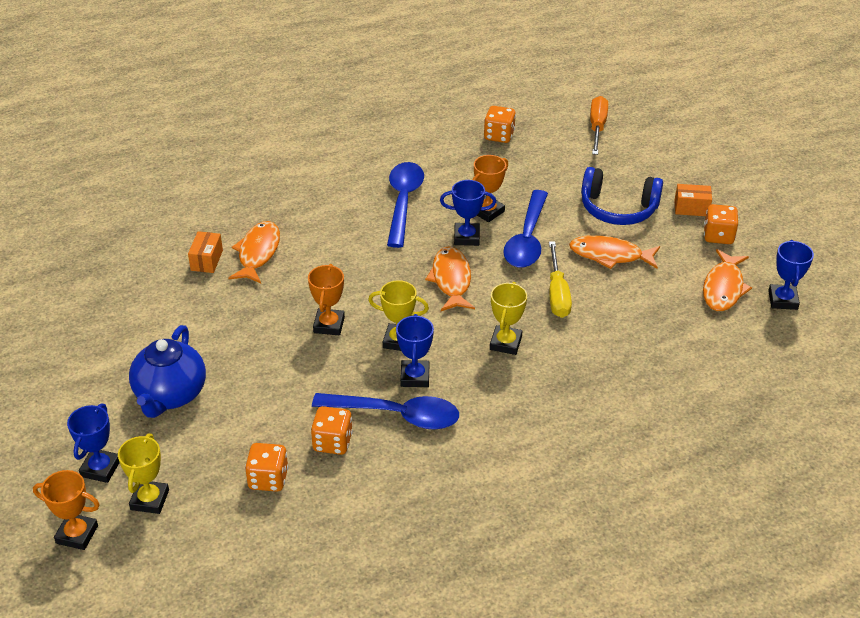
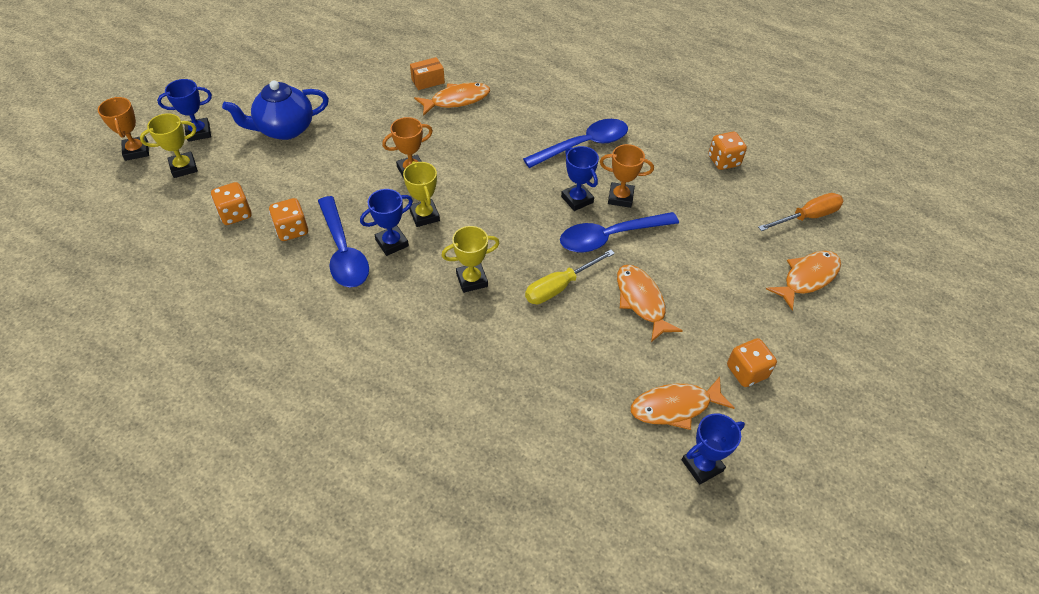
camera: 55 degrees right, 10 degrees up
orange fish [425,246,475,311] -> orange fish moved to [766,251,841,310]
blue headphones [581,167,663,225] -> none
orange box [674,184,712,216] -> none

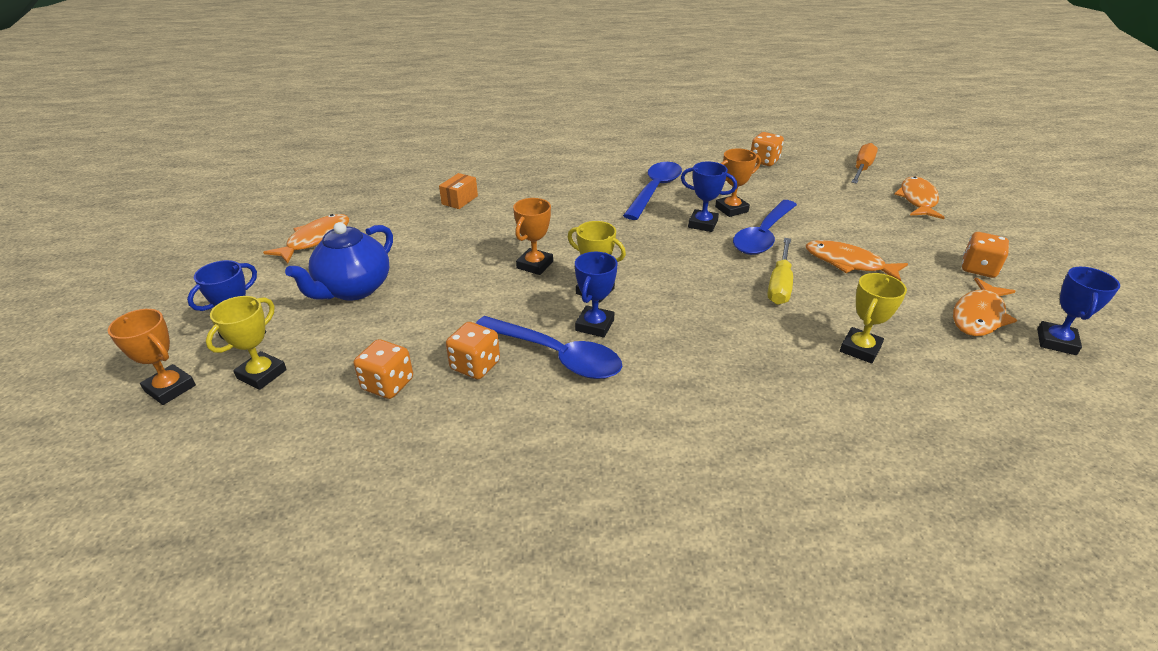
camera: 35 degrees left, 15 degrees down
orange fish [414,82,490,116] -> orange fish moved to [263,214,349,263]
yellow trophy [441,226,499,293] -> yellow trophy moved to [840,273,907,364]

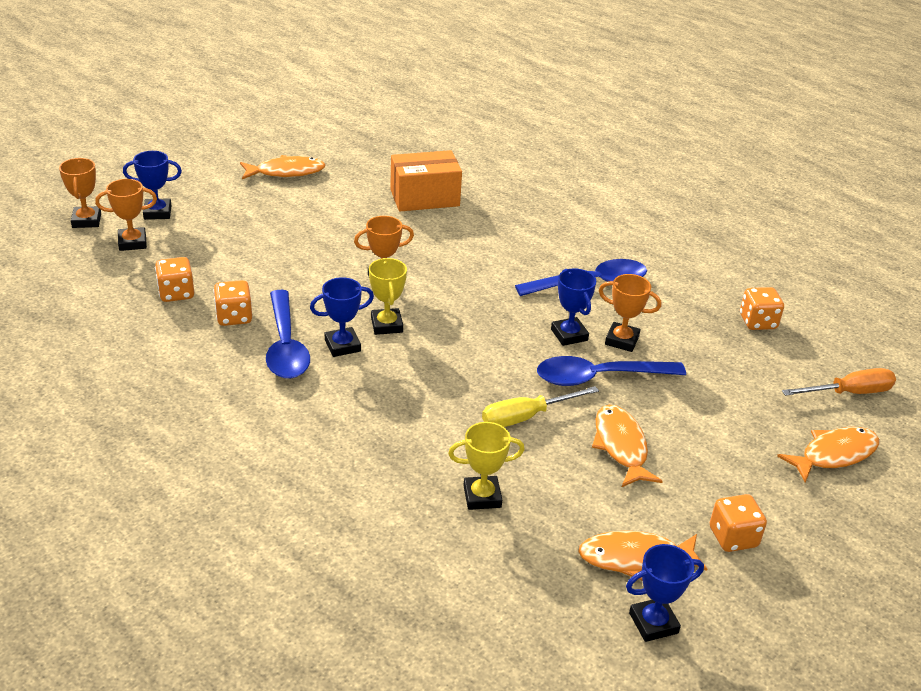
camera: 45 degrees right, 0 degrees up
yellow trophy [206,296,287,390] -> orange trophy [95,179,157,251]
blue teapot [285,222,393,301] -> none
orange box [439,173,478,209] -> orange box [390,150,462,211], size x1.88

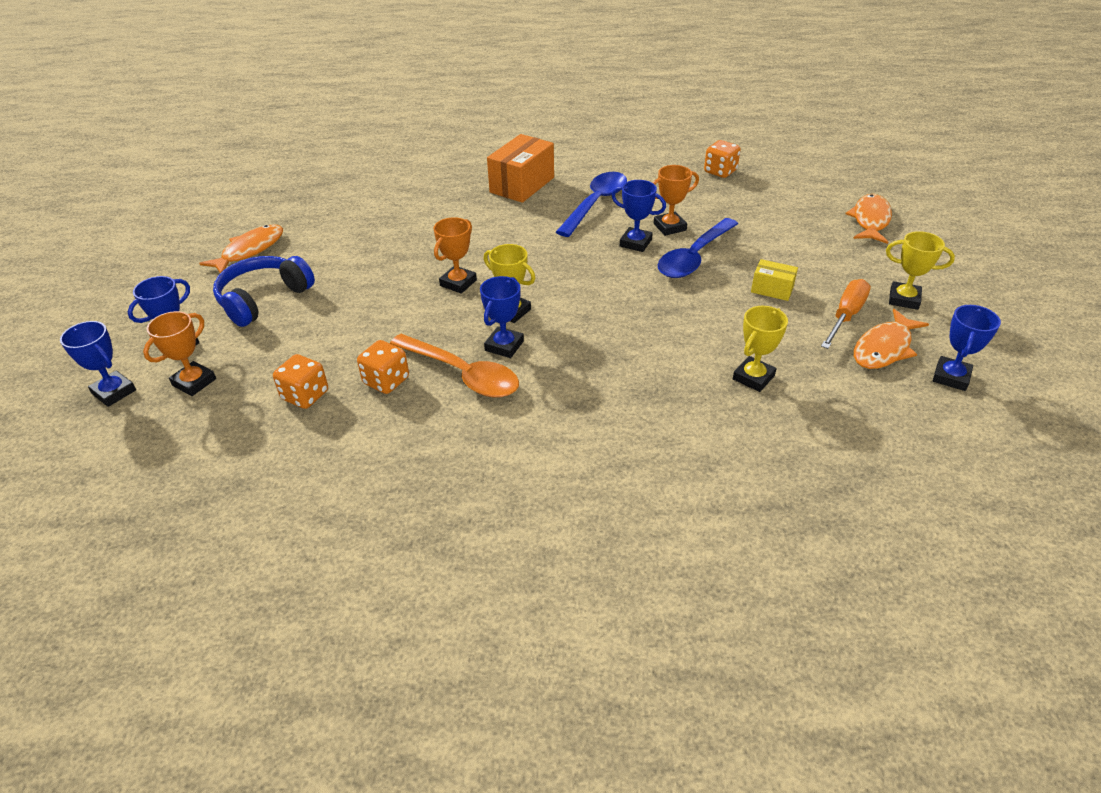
camera: 40 degrees left, 5 degrees up
orange trophy [59,158,101,228] -> blue trophy [60,321,136,407]
blue spoon [266,290,310,379] -> orange spoon [390,334,519,398]
orange box [390,150,462,211] -> orange box moved to [487,134,554,203]
yellow screwdriver [482,386,599,427] -> none
orange fish [592,405,663,487] -> yellow box [751,259,798,301]
orange dice [710,494,767,552] -> yellow trophy [886,231,955,310]
orange screwdriver [782,368,896,396] -> orange screwdriver moved to [821,279,871,349]
none -> blue headphones [213,256,315,327]

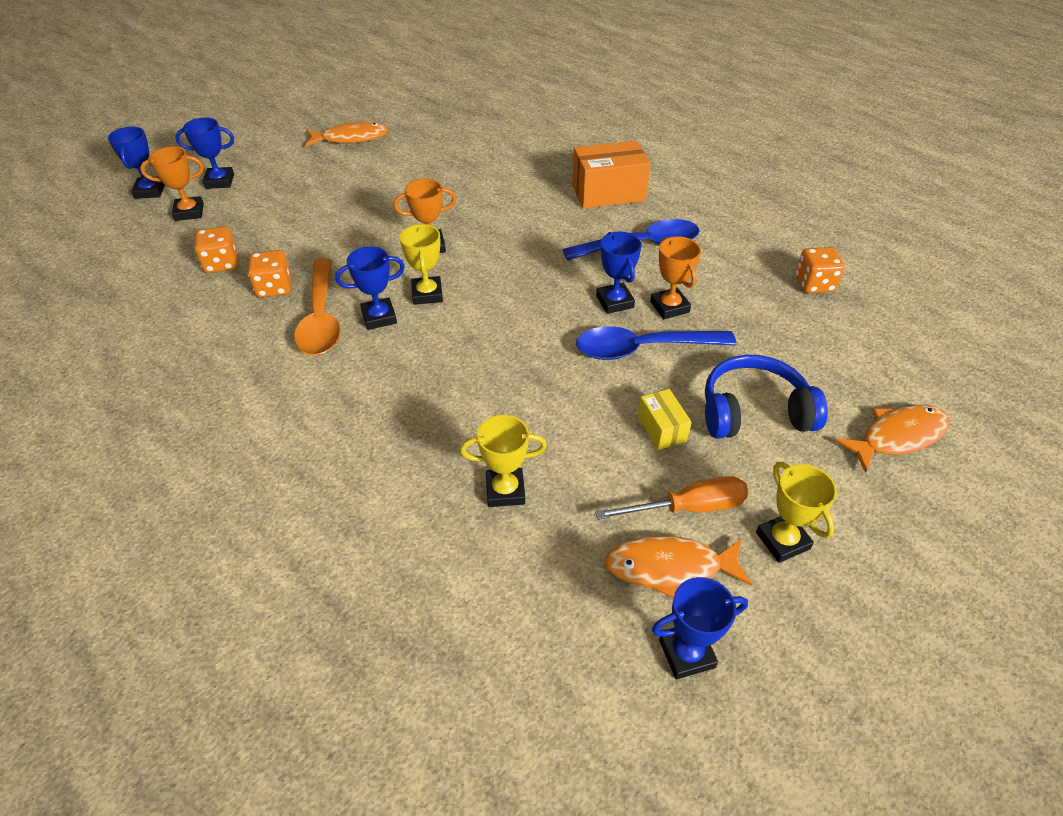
camera: 45 degrees right, 5 degrees up
blue headphones [213,256,315,327] -> blue headphones moved to [705,355,828,439]
orange trophy [652,165,699,236] -> orange trophy turned 45 degrees clockwise [650,236,701,319]

